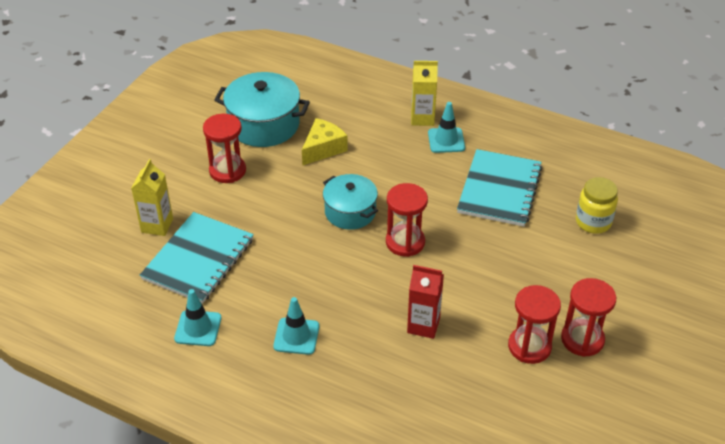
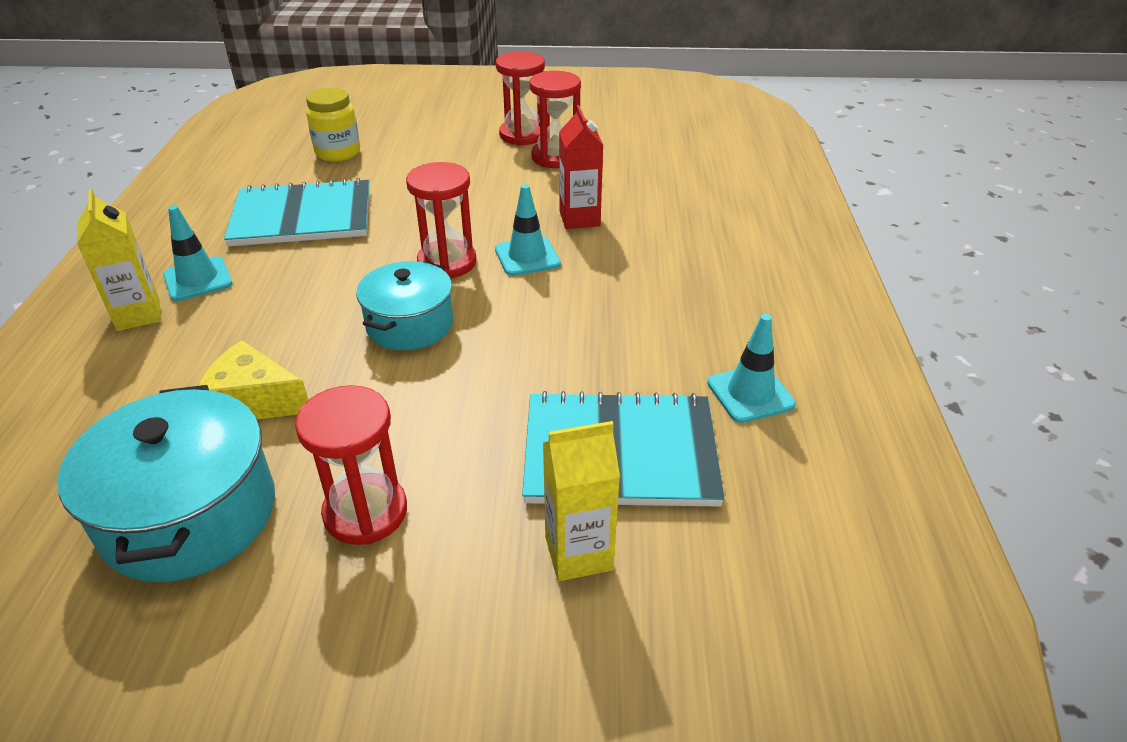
camera: 115 degrees left, 5 degrees down
turquoise traffic cone [273,297,319,355] -> turquoise traffic cone moved to [495,184,561,276]

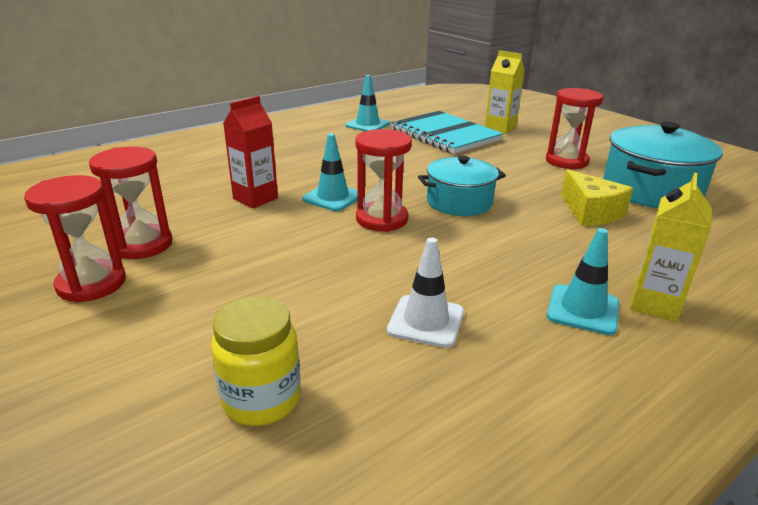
camera: 130 degrees left, 10 degrees down
turquoise notebook [224,178,370,246] -> white traffic cone [387,237,464,348]

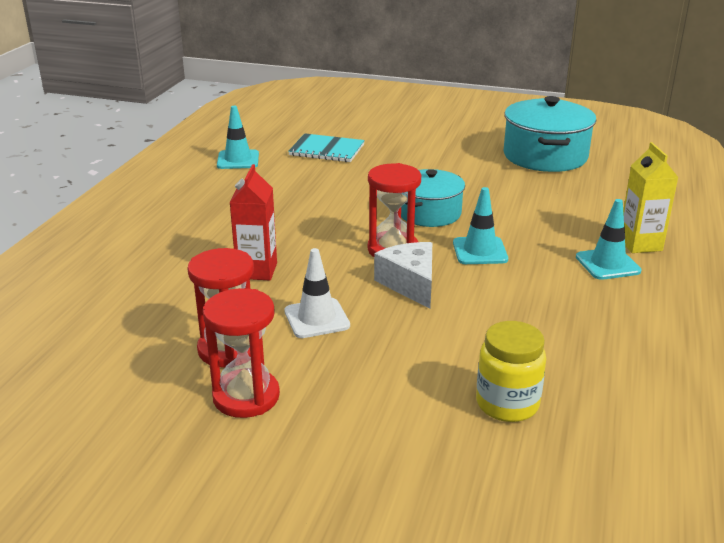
camera: 35 degrees left, 0 degrees up
turquoise traffic cone [302,133,358,211] -> turquoise traffic cone moved to [453,187,508,264]
white traffic cone [387,237,464,348] -> white traffic cone moved to [284,248,350,338]
turquoise notebook [391,111,504,154] -> turquoise notebook [288,134,365,162], size x0.66
yellow carton [485,50,525,134] -> none
red hourglass [546,88,603,169] -> none
yellow cheese [561,169,633,226] -> none
none -> white cheese [374,242,432,309]

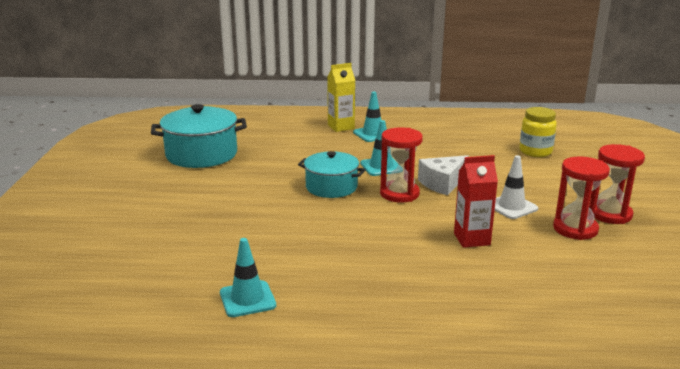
camera: 105 degrees left, 5 degrees down
turquoise notebook [288,134,365,162] -> none

